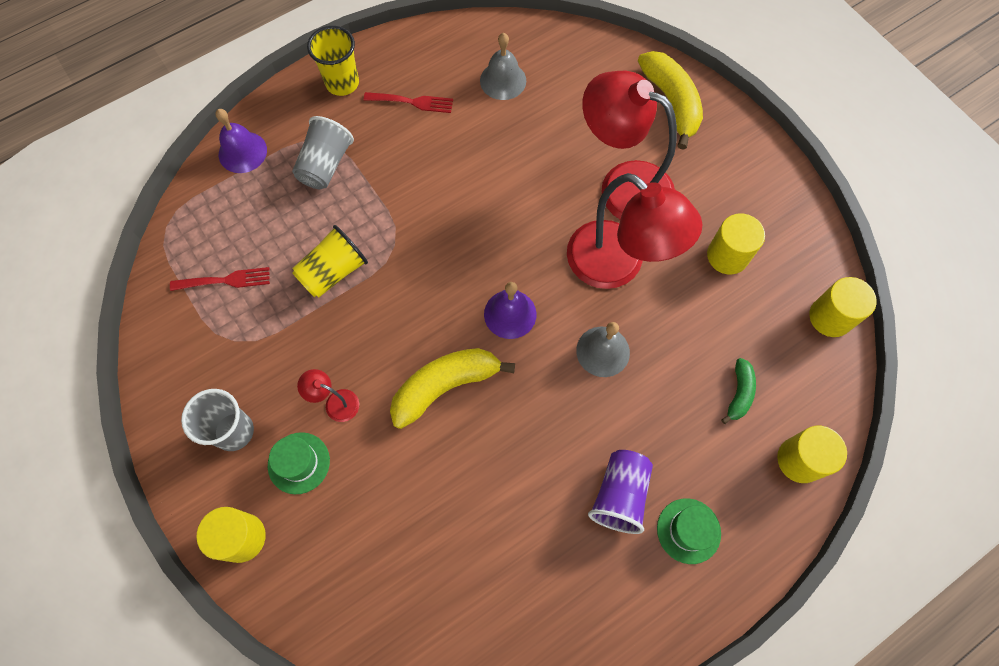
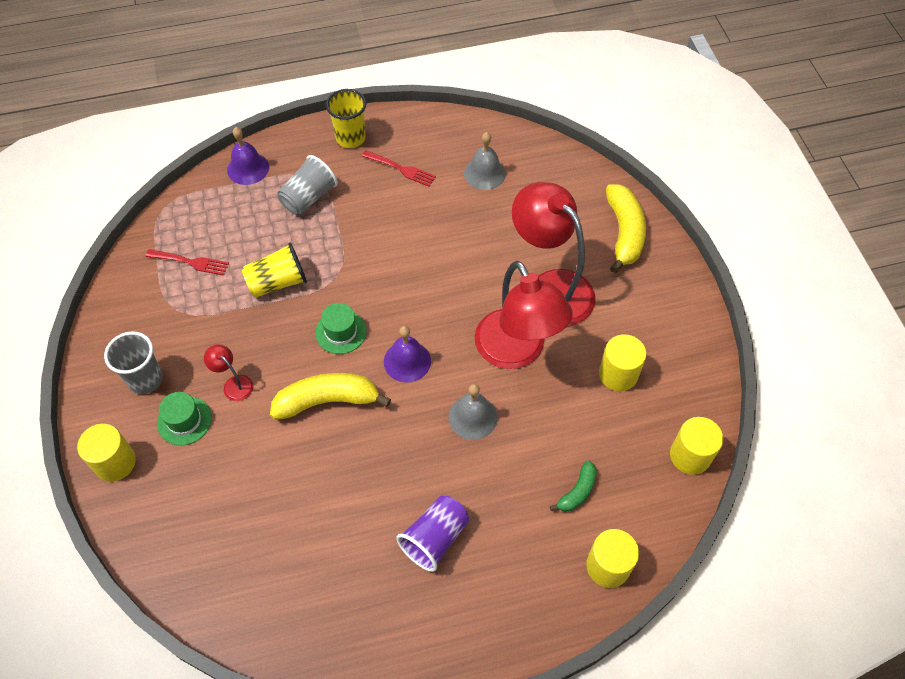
camera: 20 degrees right, 10 degrees down
green hat [657,498,721,564] -> green hat moved to [315,303,366,354]

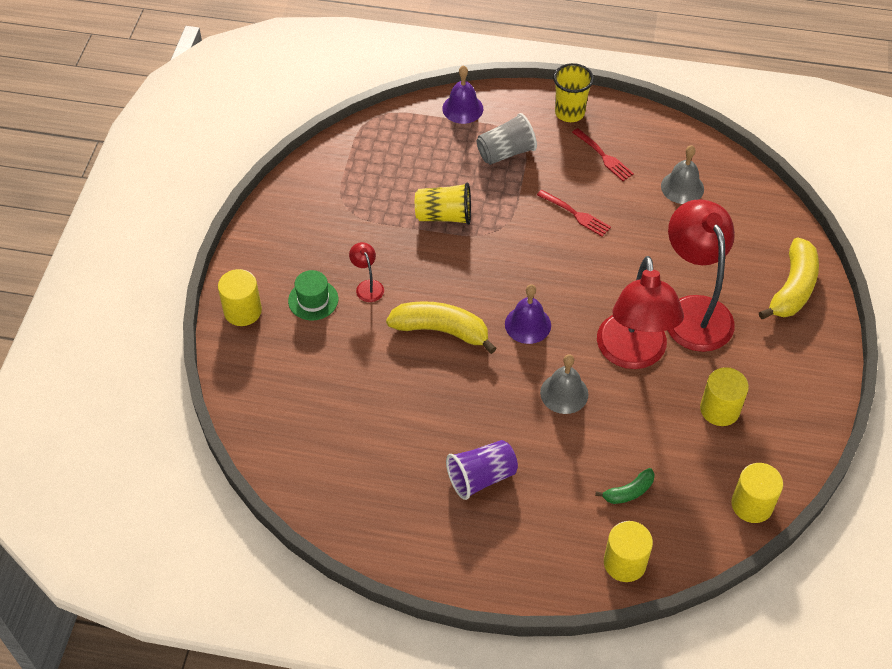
camera: 25 degrees right, 5 degrees down
grey cup [104,331,163,394] -> none
red fork [145,249,229,276] -> red fork moved to [537,189,611,237]
green hat [315,303,366,354] -> none

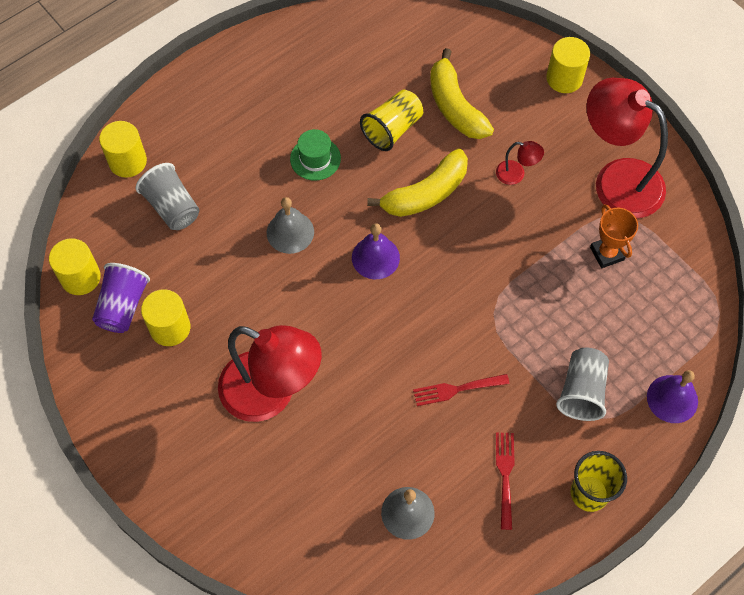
camera: 130 degrees right, 10 degrees up
green hat [288,270,338,320] -> green hat moved to [290,129,341,181]
yellow cup [415,182,471,225] -> yellow cup moved to [360,90,423,151]
purple cup [446,440,518,500] -> purple cup moved to [92,263,150,333]
red fork [572,128,634,181] -> red fork turned 90 degrees clockwise [496,432,515,530]
green banana [595,468,655,504] -> grey cup [135,163,199,230]
red lamp [597,256,684,369] -> red lamp moved to [586,78,668,219]
yellow banana [759,237,819,319] -> yellow banana moved to [430,48,494,139]
none -> orange trophy [590,204,638,268]

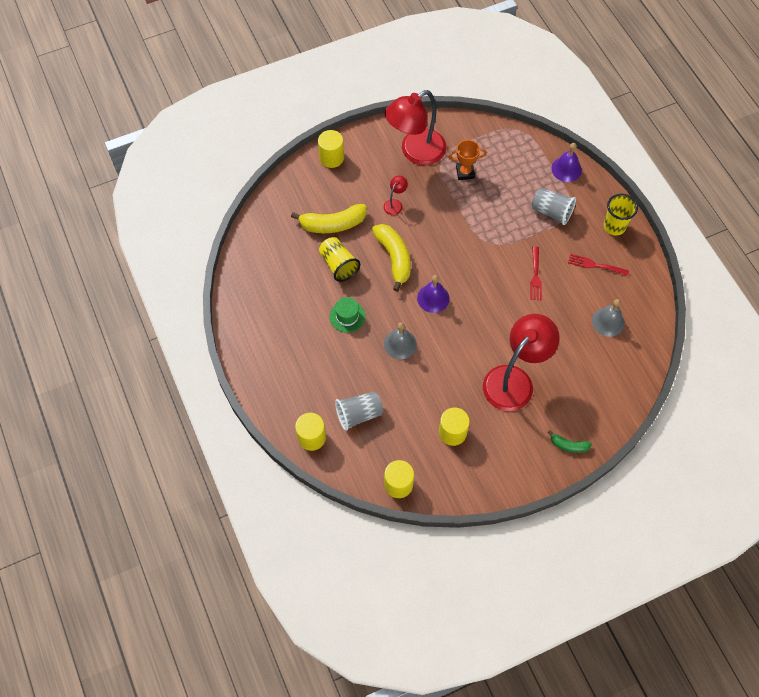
camera: 75 degrees left, 0 degrees up
purple cup [92,263,150,333] -> none
none -> green banana [548,430,592,453]

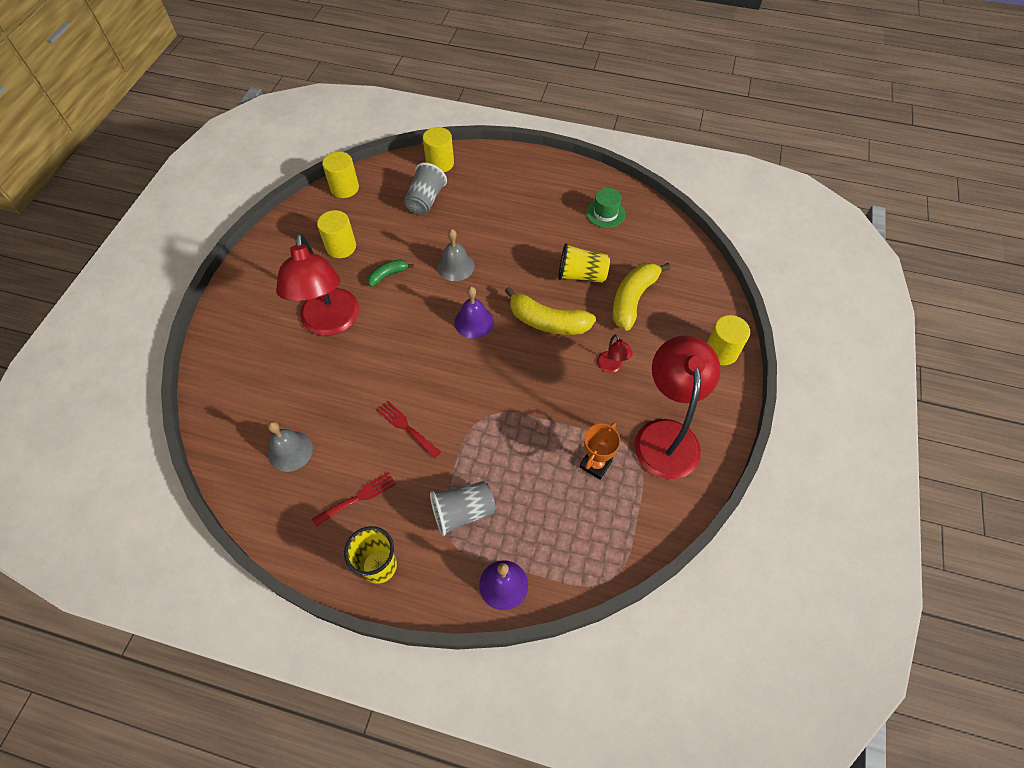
camera: 130 degrees right, 5 degrees down
green hat [330,297,365,333] -> green hat moved to [586,188,625,228]
green banana [548,430,592,453] -> green banana moved to [368,259,414,287]

